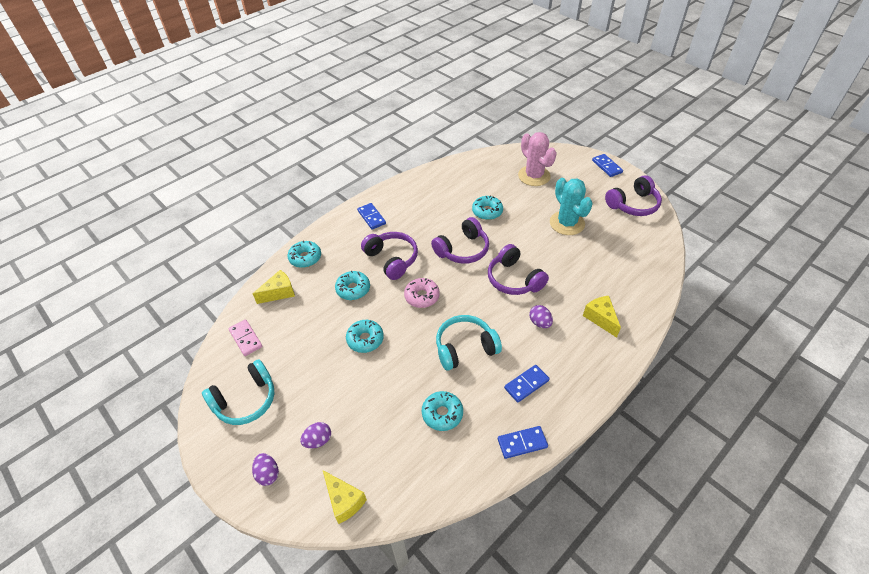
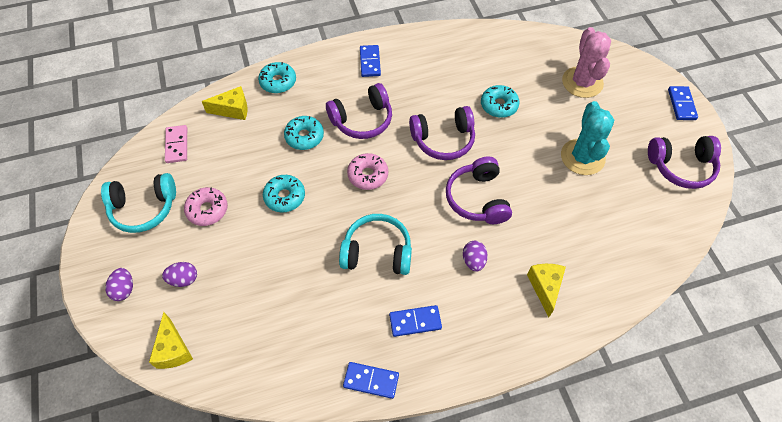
camera: 25 degrees right, 10 degrees up
purple headphones [361,232,418,280] -> purple headphones turned 75 degrees clockwise [326,83,392,139]
turquoise donut [422,391,463,431] -> none
none -> pink donut [184,187,228,226]

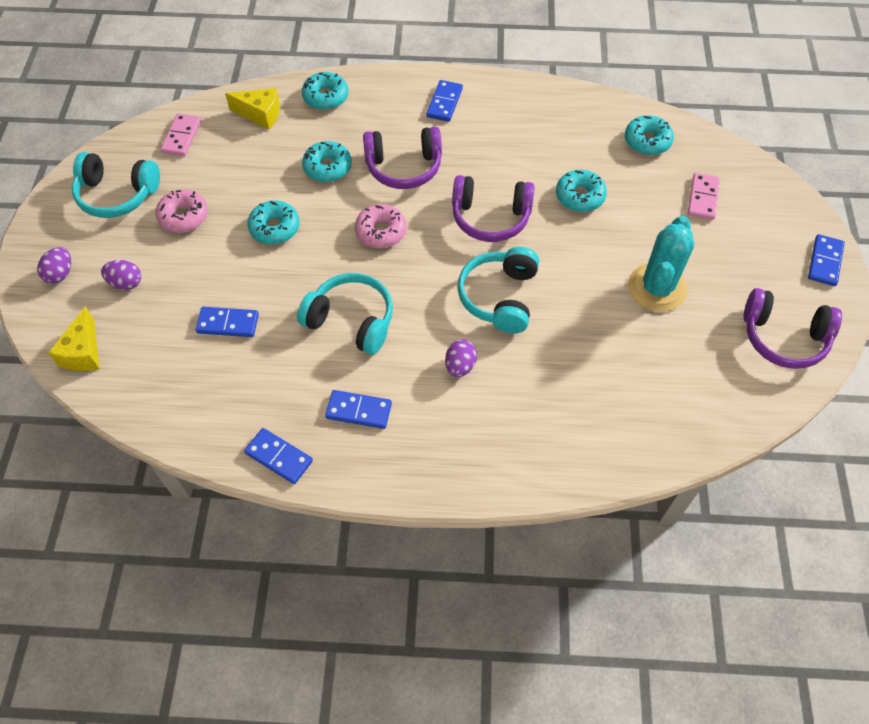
camera: 20 degrees right, 0 degrees up
purple headphones [446,157,512,224] -> turquoise headphones [457,247,539,333]
yellow cheese [527,264,566,317] -> none
pink cactus [562,27,611,98] -> pink domino [688,173,720,220]
none -> blue domino [196,307,259,337]
none -> turquoise donut [625,115,674,155]

